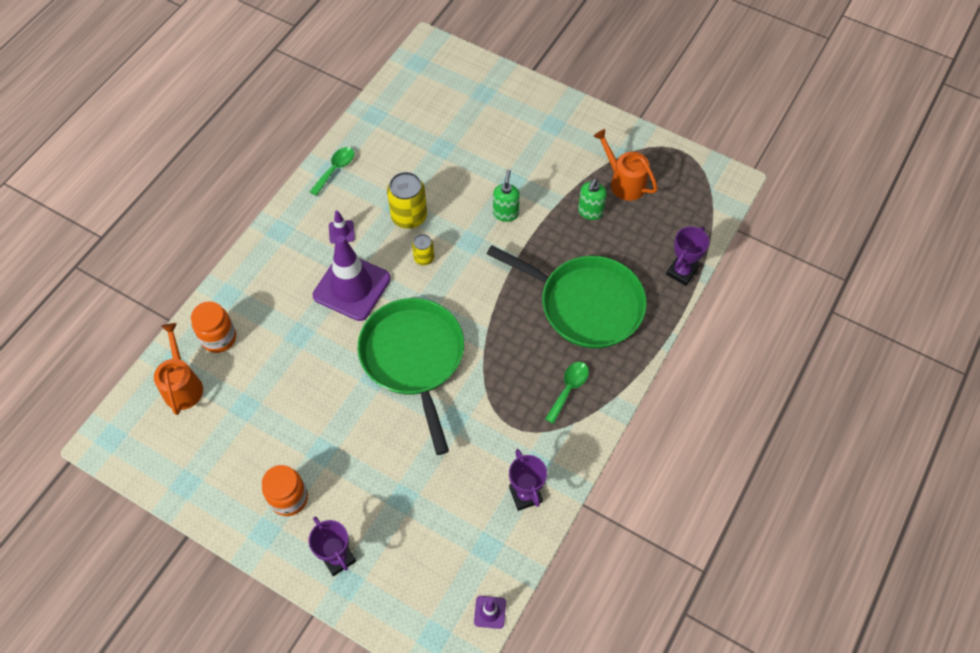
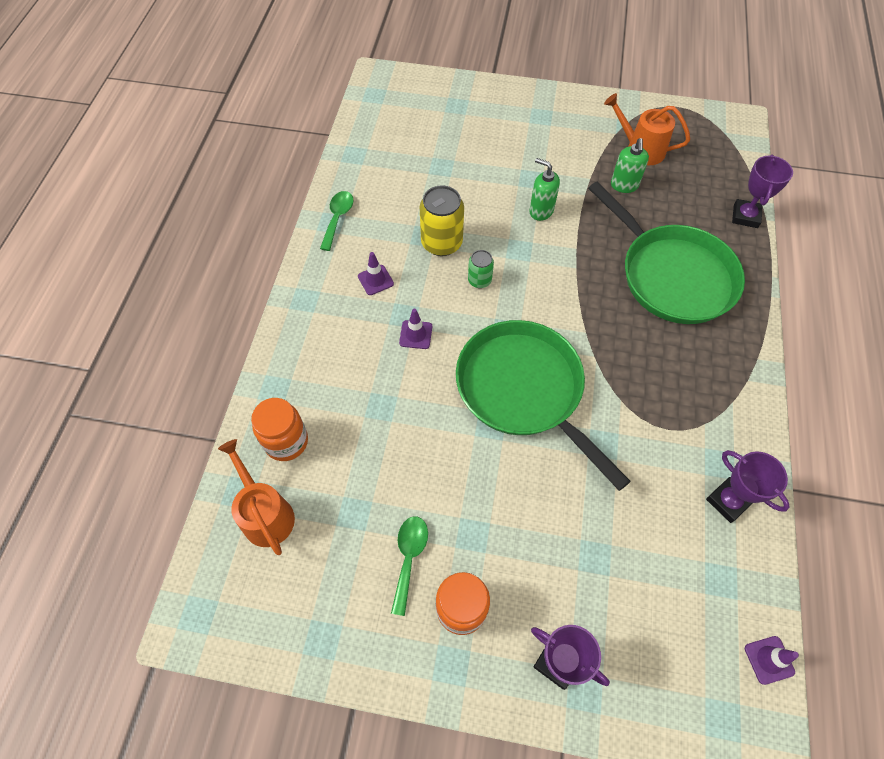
camera: 20 degrees left, 0 degrees up
purple traffic cone [313,235,391,321] -> purple traffic cone [399,309,432,349], size x0.42
yellow can [412,234,434,265] -> green can [468,250,494,288]
green pan [487,245,647,349] -> green pan turned 45 degrees clockwise [588,182,745,324]
green soap dispenser [493,170,520,222] -> green soap dispenser turned 45 degrees counterclockwise [530,158,560,221]
green spoon [545,362,589,424] -> green spoon moved to [391,516,428,616]

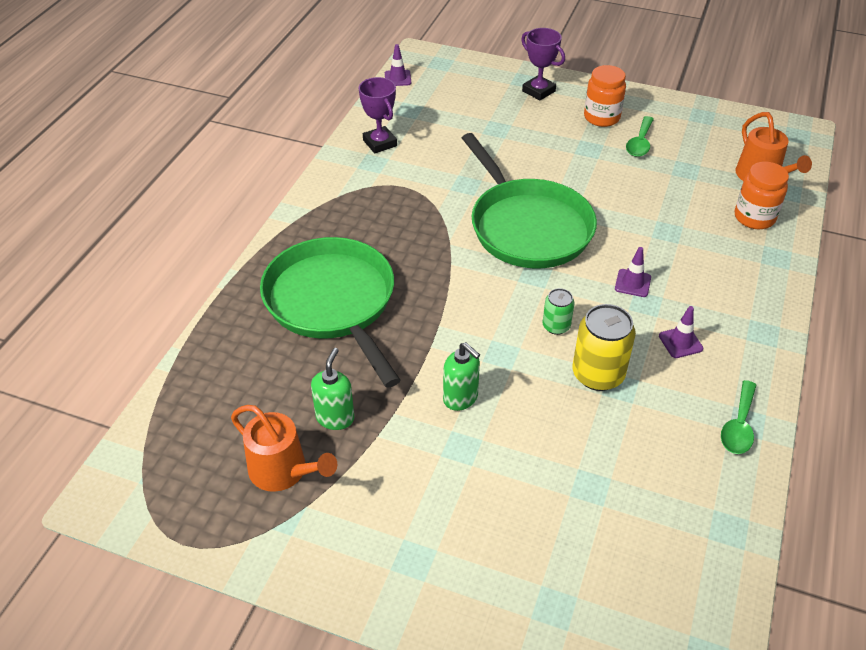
camera: 170 degrees left, 15 degrees down
purple trophy [732,155,793,228] -> none

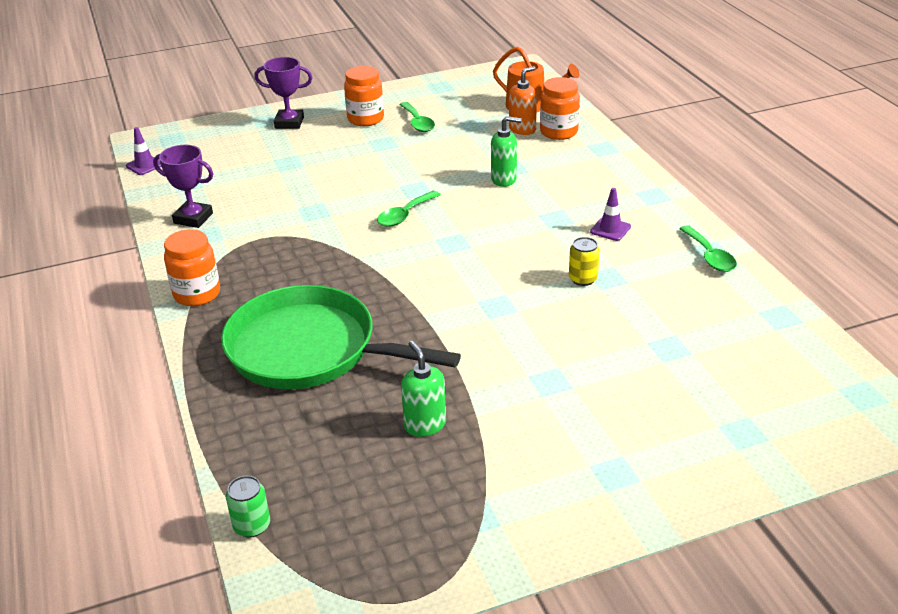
camera: 40 degrees left, 10 degrees down
orange watering can [231,405,337,492] -> none
green soap dispenser [443,342,480,411] -> green soap dispenser moved to [491,116,522,187]
green pan [462,133,597,269] -> green spoon [377,191,441,227]
green can [543,288,574,335] -> green can moved to [226,476,270,538]
yellow can [573,304,636,391] -> yellow can [569,237,600,286], size x0.56
purple traffic cone [615,247,651,297] -> none
none -> orange jar [164,229,220,306]
none -> orange soap dispenser [509,66,537,135]

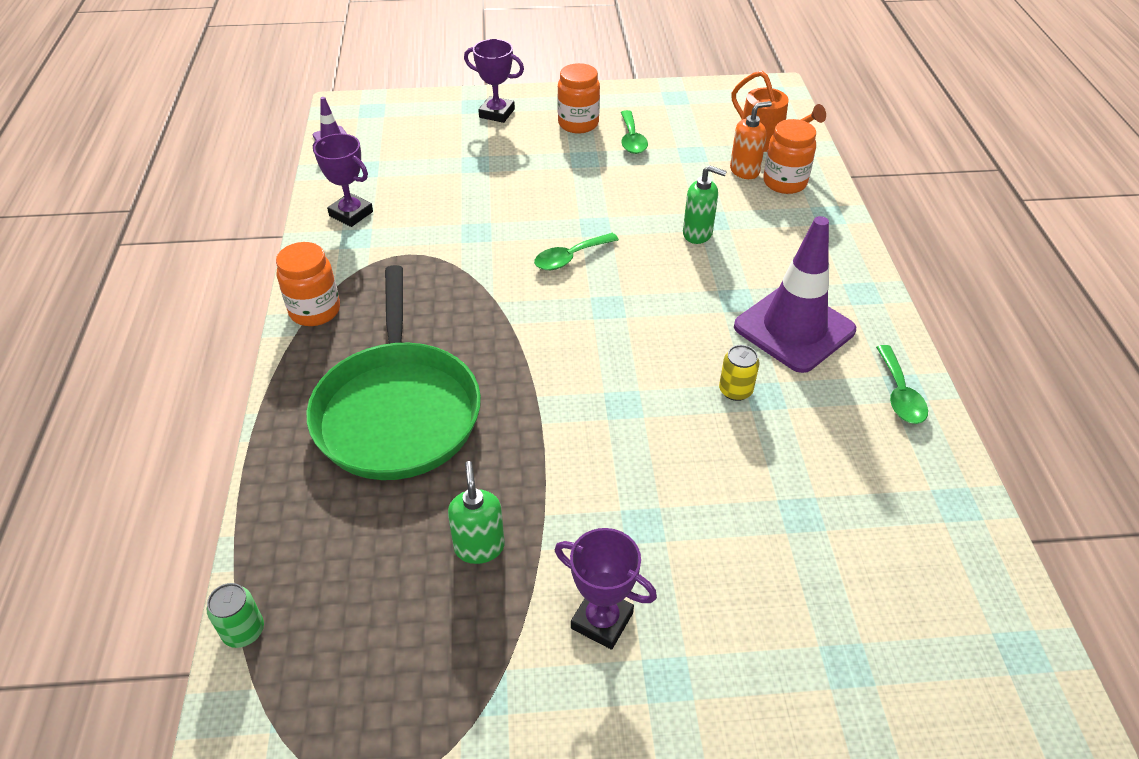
camera: 15 degrees right, 10 degrees up
green pan [221,285,461,389] -> green pan turned 135 degrees counterclockwise [306,265,481,480]
purple traffic cone [590,188,631,241] -> purple traffic cone [734,216,856,373], size x2.39
none -> purple trophy [555,528,657,650]

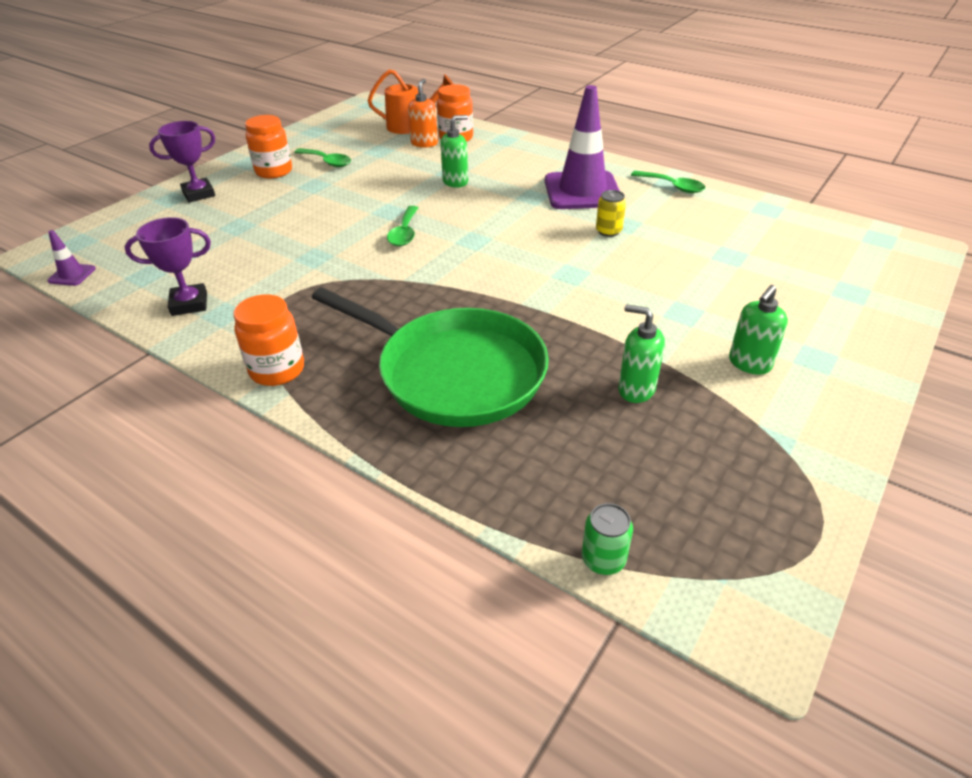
camera: 50 degrees left, 5 degrees down
purple trophy [555,528,657,650] -> green soap dispenser [729,285,788,375]

